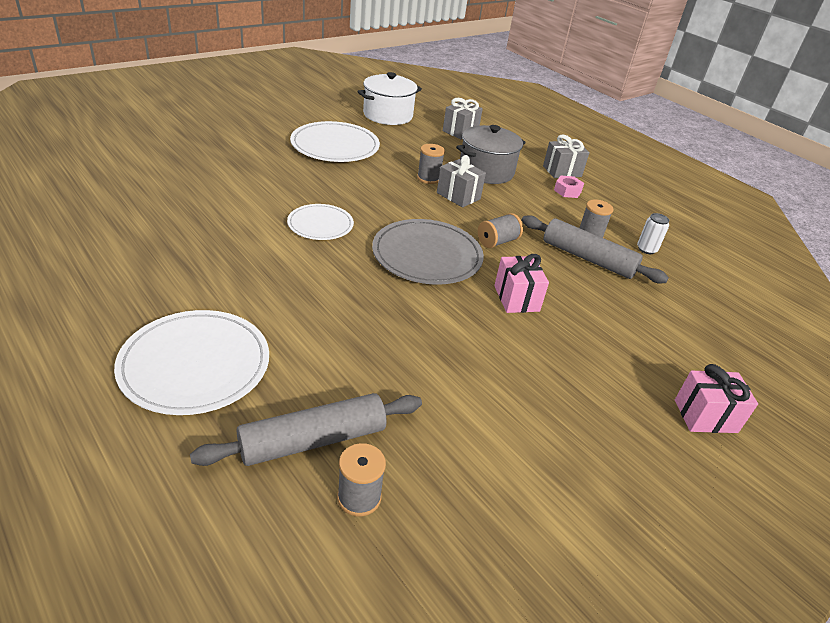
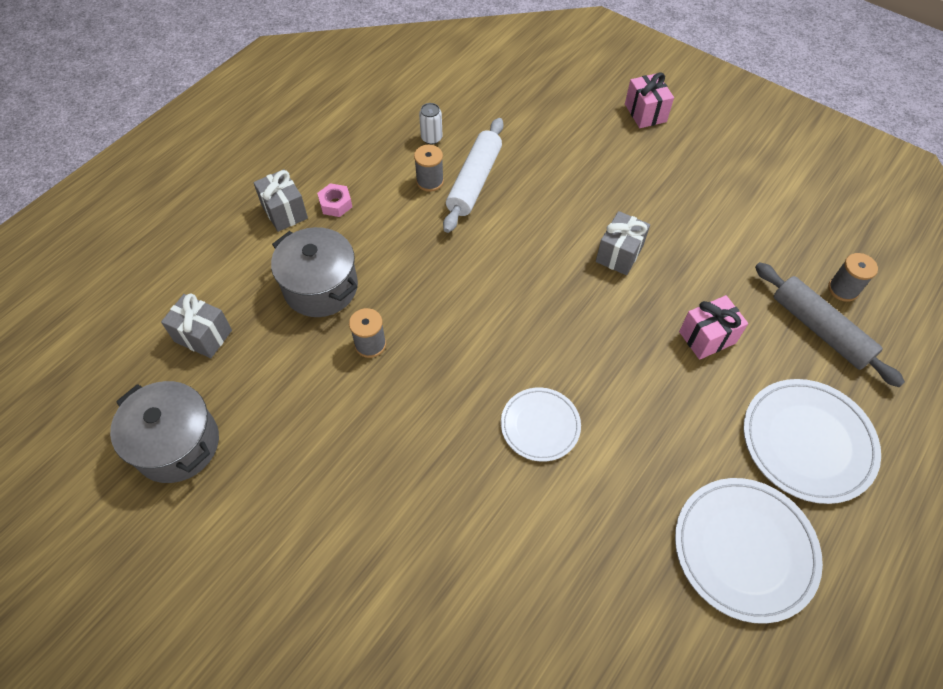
camera: 100 degrees left, 20 degrees up
white plate [290,121,380,162] -> white plate moved to [675,478,823,624]
white pot [357,72,422,125] -> grey pot [110,381,219,483]
grey plate [372,219,484,285] -> none
grey gift [437,155,486,207] -> grey gift moved to [596,211,650,275]
grey spool [478,213,523,248] -> none
pink gift [494,254,549,313] -> pink gift moved to [679,295,748,360]
grey rolling pin [522,215,669,283] -> white rolling pin [443,118,504,233]

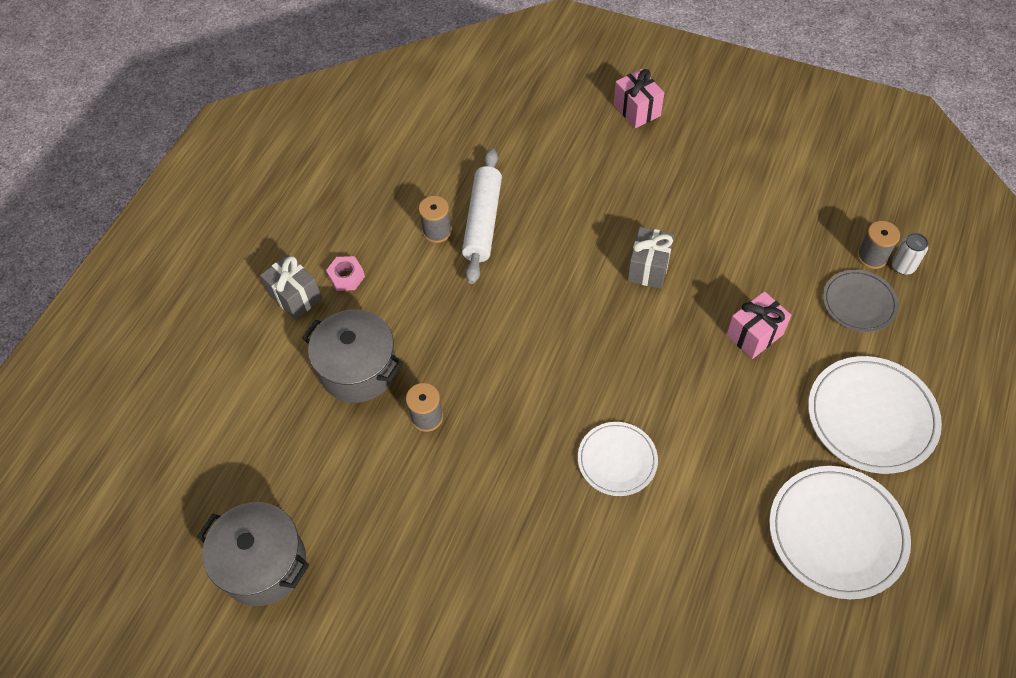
camera: 10 degrees left, 0 degrees up
grey gift [161,293,232,358] -> none
white can [419,103,442,144] -> white can moved to [892,233,928,275]
grey rolling pin [755,262,905,387] -> grey plate [823,270,899,332]

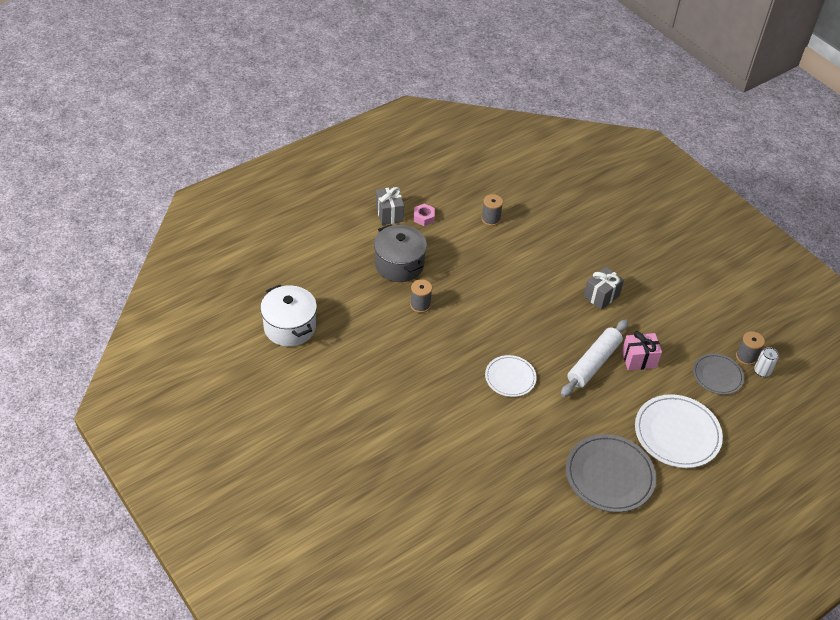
camera: 25 degrees right, 10 degrees down
grey pot [197,502,309,606] -> white pot [260,285,317,347]
white rolling pin [462,148,502,284] -> white rolling pin moved to [561,319,628,397]
pink gift [614,69,664,128] -> none
white plate [769,466,911,599] -> grey plate [566,434,656,513]

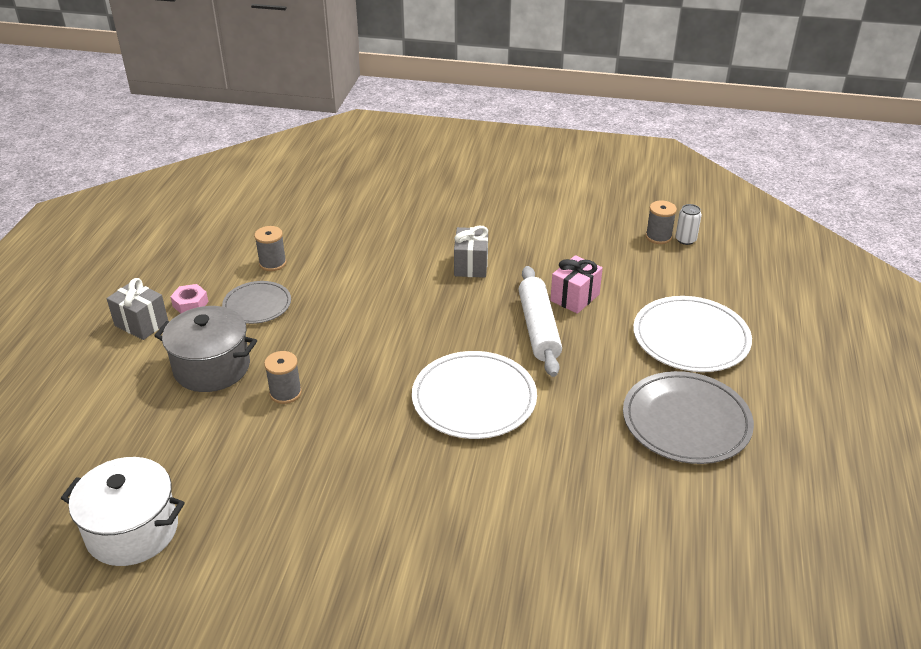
camera: 40 degrees left, 10 degrees down
white plate [485,355,537,397] -> white plate [412,351,537,439], size x1.64
grey plate [693,353,744,395] -> grey plate moved to [222,281,291,324]

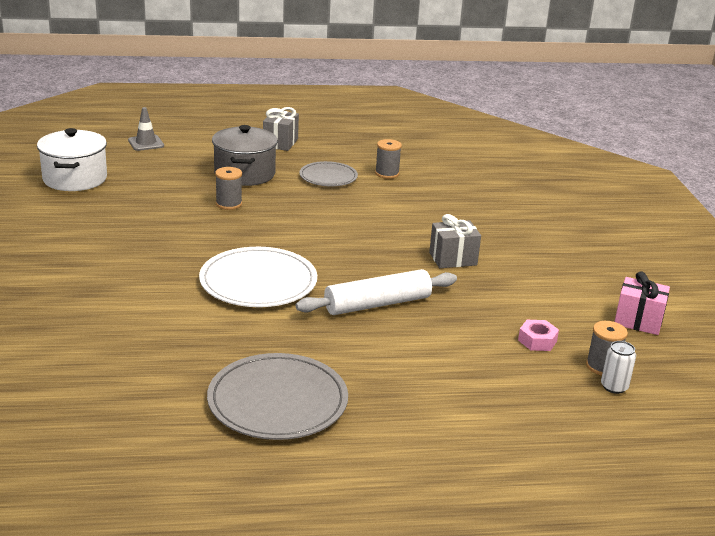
camera: 70 degrees right, 10 degrees down
pink nut [170,284,209,313] -> pink nut moved to [518,320,559,351]
pink gift [550,255,603,314] -> pink gift moved to [614,271,670,335]
white plate [633,296,752,372] -> none
none -> grey traffic cone [128,107,164,151]

